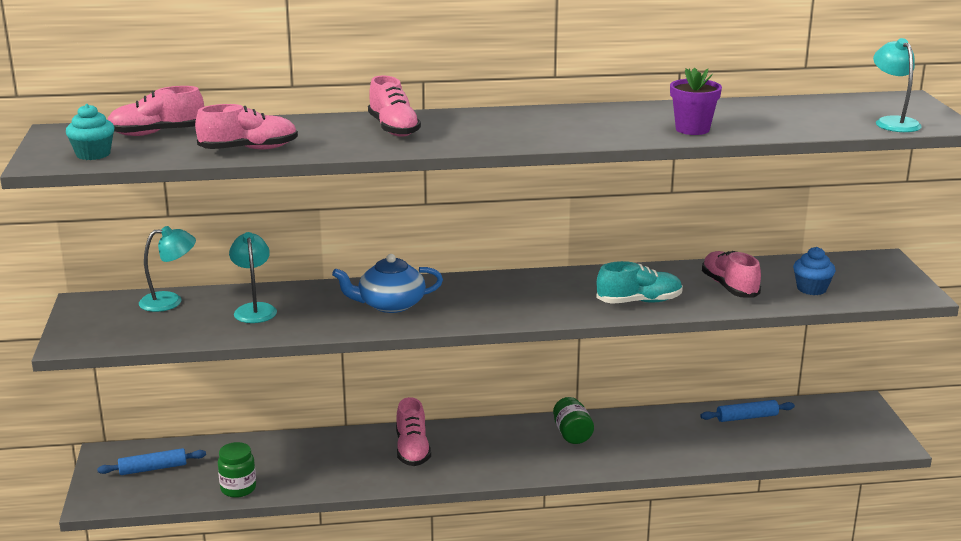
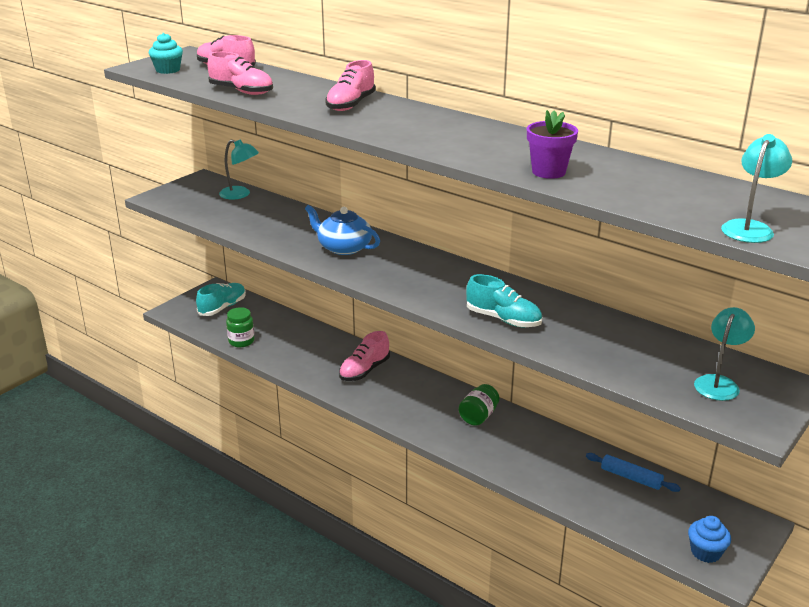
camera: 45 degrees right, 5 degrees up
blue rolling pin [97,448,206,475] -> turquoise shoe [196,283,246,316]
turquoise lamp [229,232,277,323] -> turquoise lamp moved to [694,307,755,401]
pink shoe [702,251,761,298] -> none
blue cupcake [793,247,836,295] -> blue cupcake moved to [688,516,731,563]

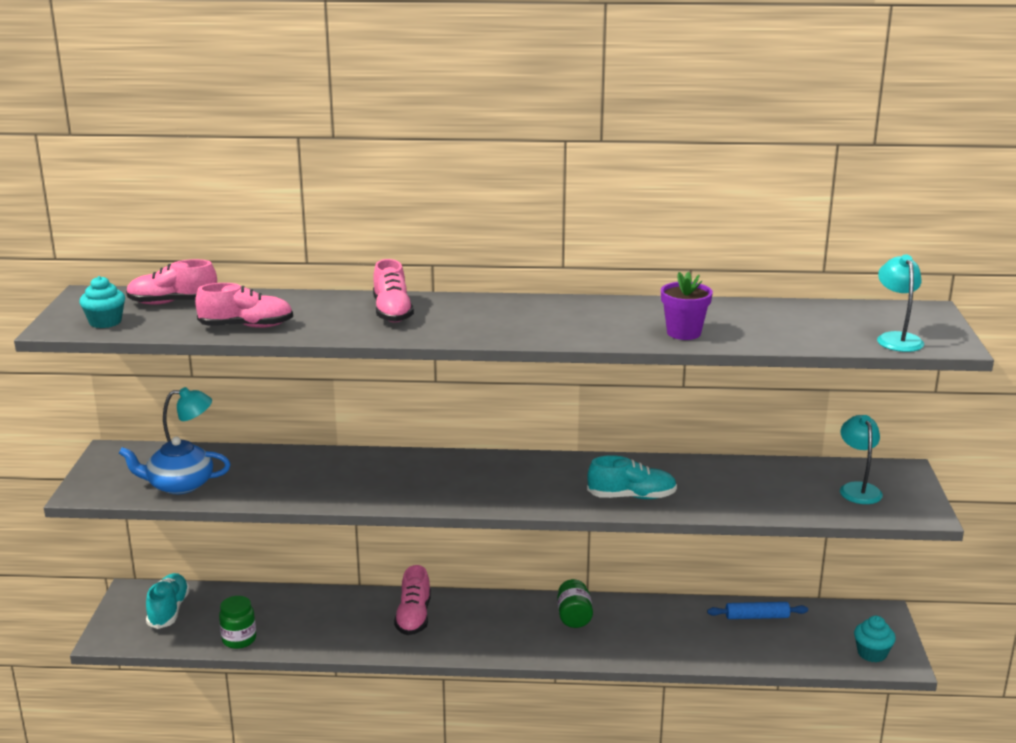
camera: 35 degrees left, 5 degrees down
blue teapot [305,205,380,255] -> blue teapot moved to [119,437,231,494]
blue cupcake [688,516,731,563] -> turquoise cupcake [854,616,896,663]

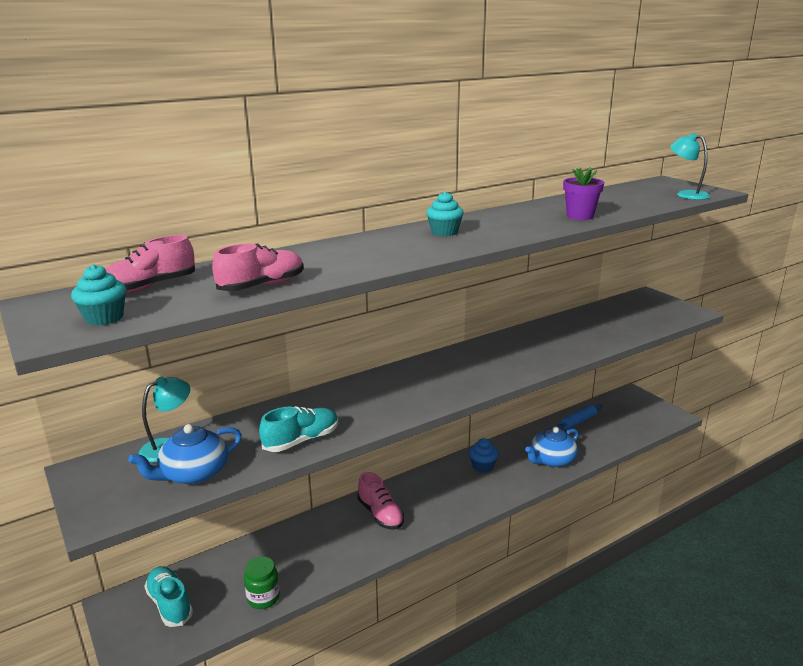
camera: 35 degrees left, 0 degrees up
pink shoe [373,259,414,322] -> none
green jar [557,579,593,628] -> blue cupcake [469,438,499,473]
turquoise shoe [587,455,677,499] -> turquoise shoe moved to [259,406,338,452]
turquoise lamp [840,415,883,504] -> none
turquoise cupcake [854,616,896,663] -> turquoise cupcake moved to [426,191,464,236]
none -> blue teapot [525,426,578,467]

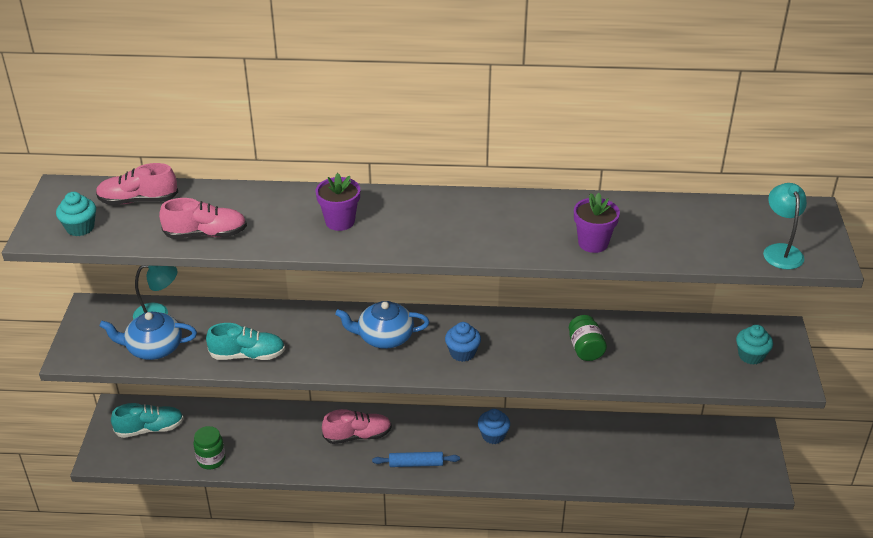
camera: 35 degrees right, 15 degrees up
turquoise shoe [144,566,193,627] -> turquoise shoe turned 75 degrees clockwise [111,403,184,438]
pink shoe [357,472,404,530] -> pink shoe turned 105 degrees counterclockwise [322,409,392,444]
turquoise cupcake [426,191,464,236] -> turquoise cupcake moved to [736,325,773,365]
blue teapot [525,426,578,467] -> blue teapot moved to [335,301,430,349]
blue rolling pin [556,404,603,429] -> blue rolling pin moved to [372,452,460,467]
none -> purple flower pot [316,173,360,231]
none -> blue cupcake [445,322,481,362]
none -> green jar [569,315,607,361]

